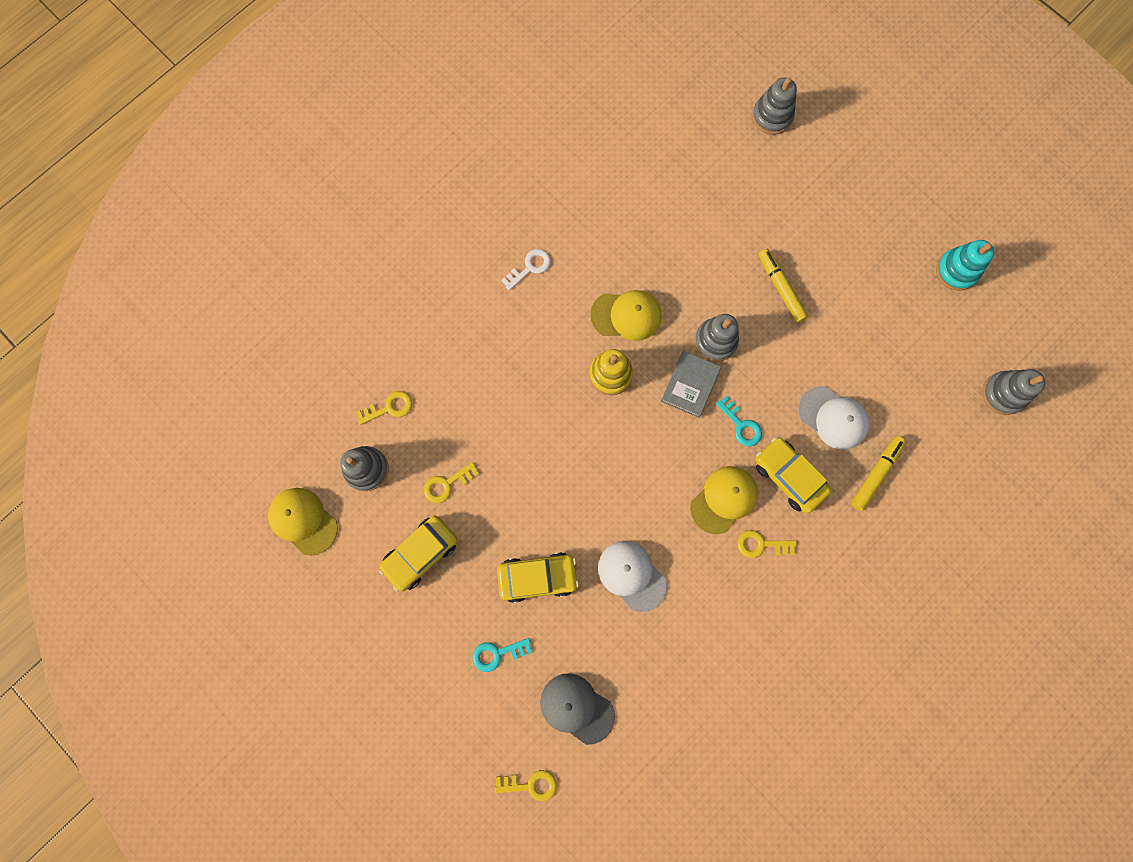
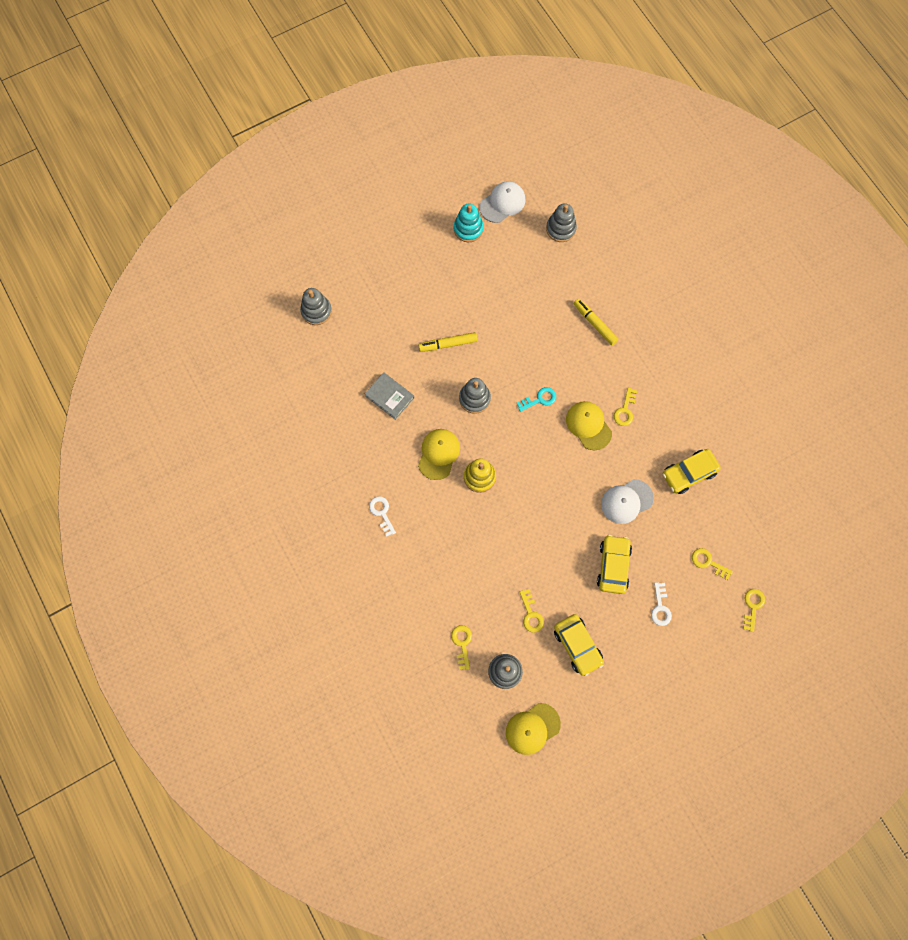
camera: 75 degrees left, 5 degrees down
turquoise key [472,638,532,672] -> white key [651,582,672,626]
grey cap [540,673,615,745] -> yellow key [692,548,733,580]
grey book [661,351,721,418] -> grey book moved to [365,372,414,420]
yellow car [755,437,831,513] -> yellow car moved to [663,449,721,494]
white cap [798,386,869,450] -> white cap moved to [480,181,526,223]

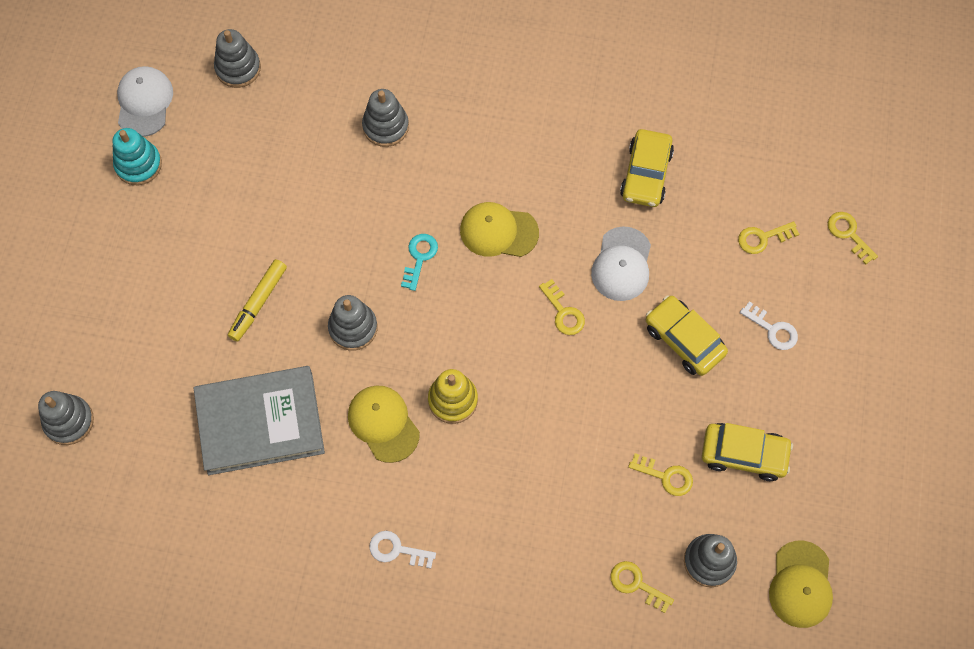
camera: 50 degrees left, 5 degrees down
grey book [365,372,414,420] -> grey book [194,366,325,475], size x1.85
yellow marker [574,299,618,346] -> grey stacking toy [362,89,409,147]
yellow key [614,388,637,426] -> yellow key moved to [539,279,585,335]

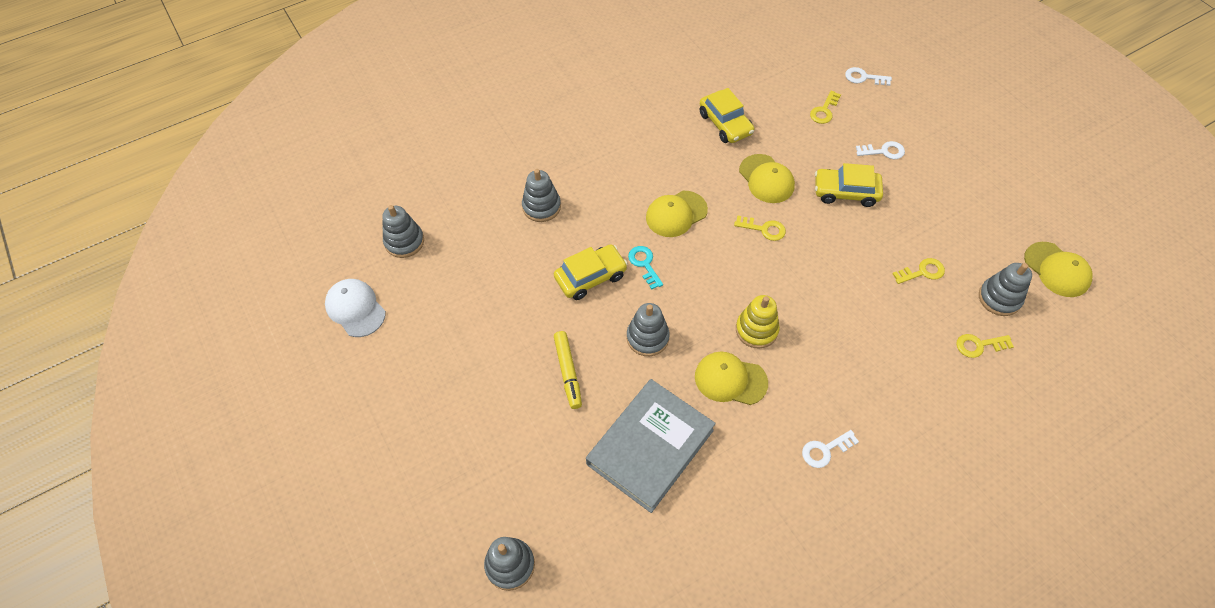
camera: 40 degrees left, 10 degrees down
turquoise stacking toy [112,128,162,185] -> none
white cap [591,226,651,301] -> yellow cap [739,154,795,203]
yellow car [702,423,793,481] -> yellow car moved to [554,244,628,300]
yellow key [828,212,878,264] -> white key [845,67,892,86]

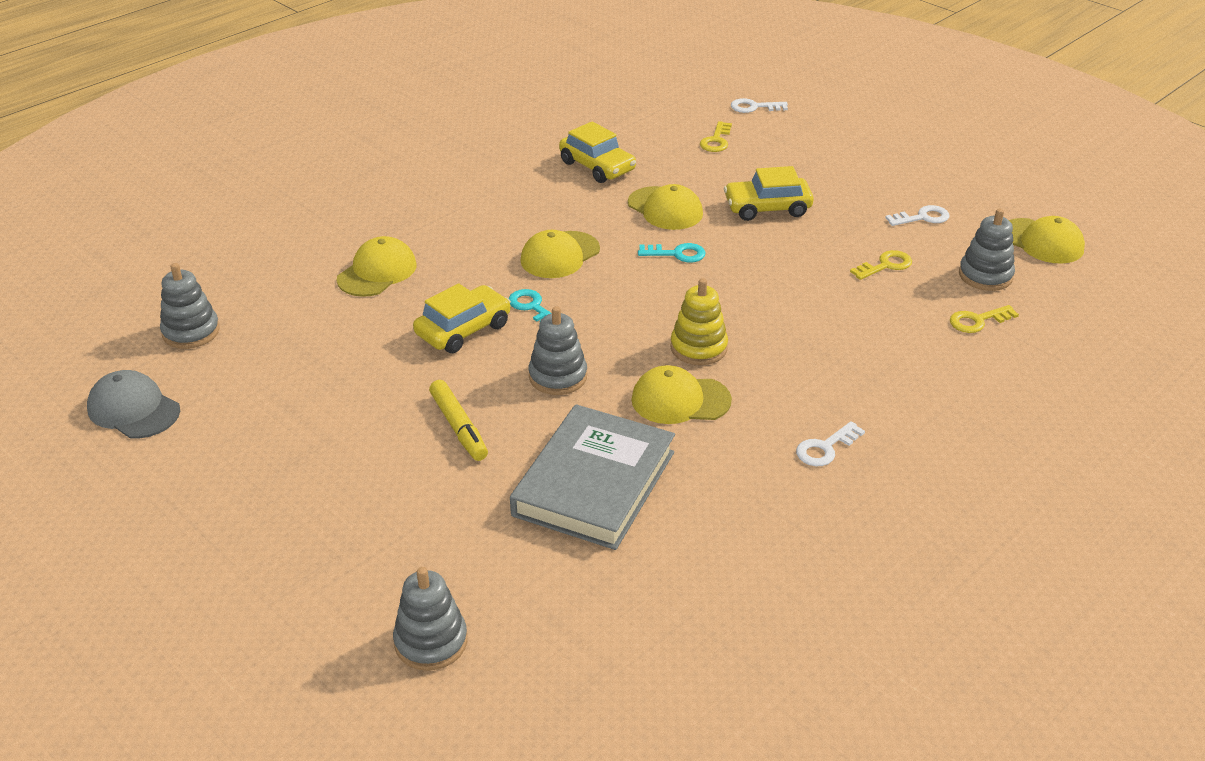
camera: 15 degrees left, 20 degrees down
white cap [325,279,386,337] -> grey cap [87,370,180,438]
grey stacking toy [522,169,561,222] -> yellow cap [337,236,416,297]
yellow key [734,215,786,241] -> turquoise key [638,243,706,262]
white key [856,141,905,159] -> white key moved to [886,205,950,226]

